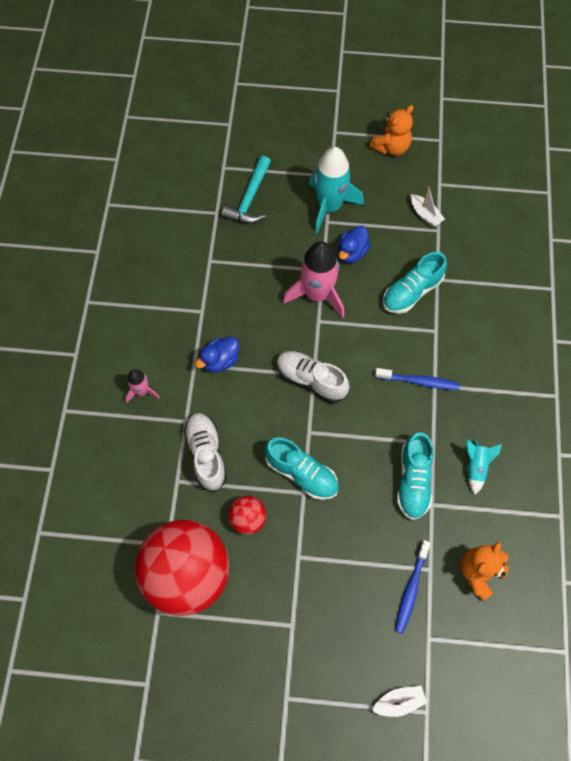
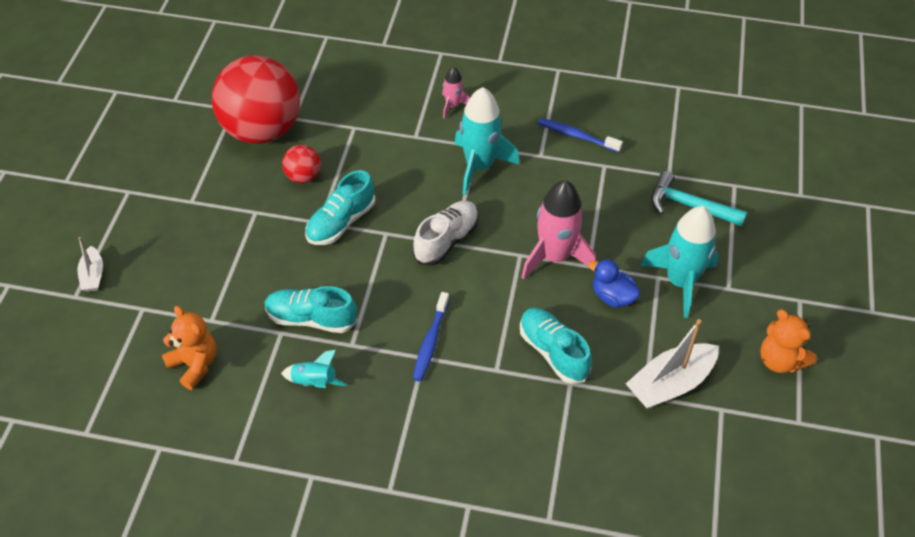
camera: 95 degrees right, 15 degrees down
white shoe [183,413,227,492] -> none
blue duck [195,337,239,373] -> turquoise rocket [454,87,520,195]
blue toothbrush [395,540,431,634] -> blue toothbrush moved to [538,118,623,153]
white boat [411,186,445,227] -> white boat [626,319,719,409], size x1.83

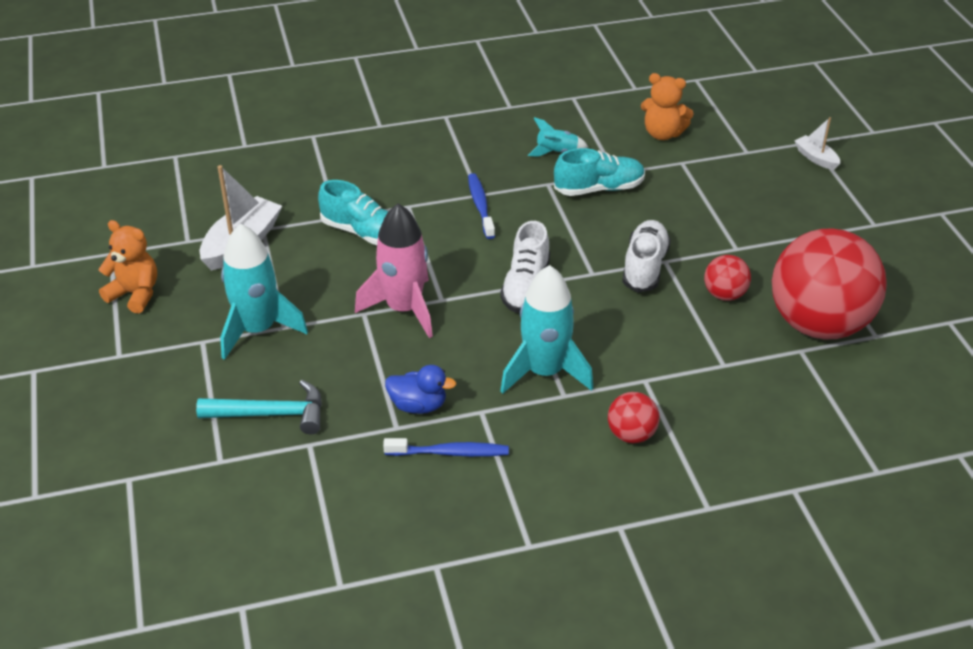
camera: 155 degrees right, 10 degrees down
turquoise shoe [305,170,375,245] -> white shoe [622,220,671,292]
pink rocket [442,67,470,119] -> red ball [608,392,660,443]
blue duck [588,259,641,308] -> blue duck moved to [385,365,456,414]

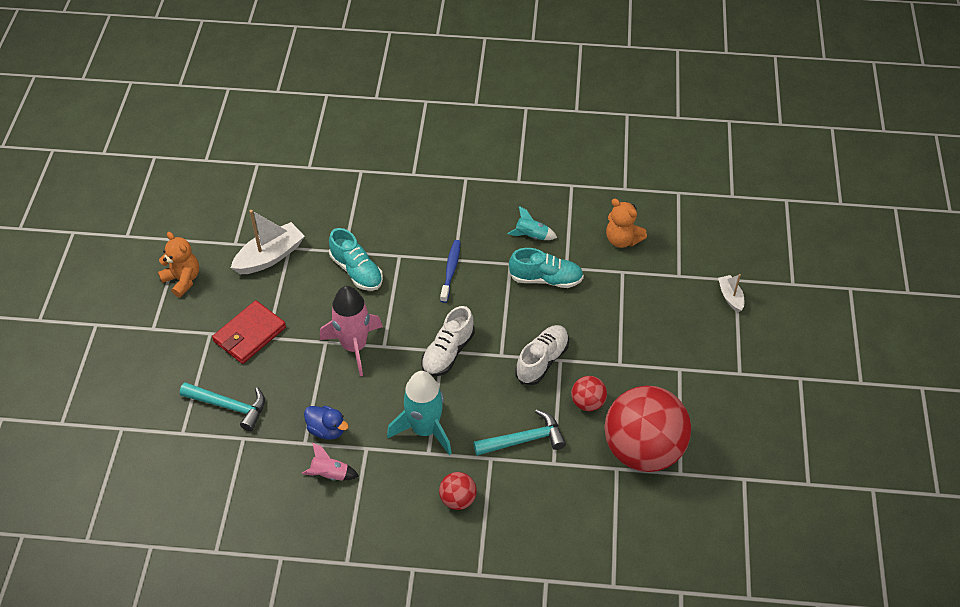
camera: 20 degrees right, 10 degrees up
turquoise rocket [220,224,308,360] -> red wallet [212,300,286,364]
blue toothbrush [383,438,509,457] -> pink rocket [302,443,359,481]
none -> turquoise hammer [473,409,566,456]

